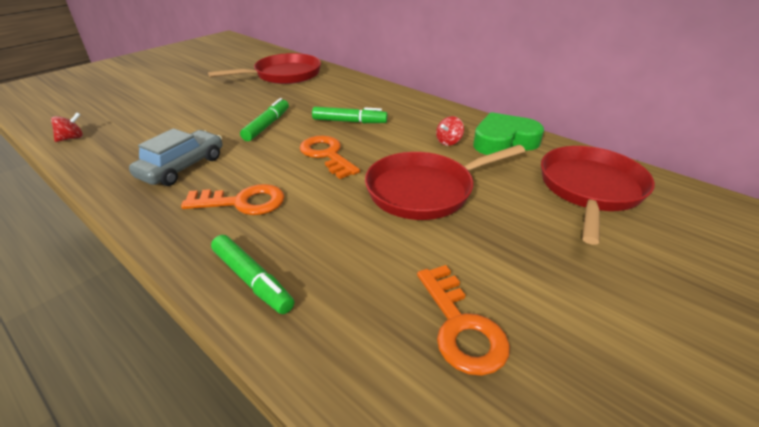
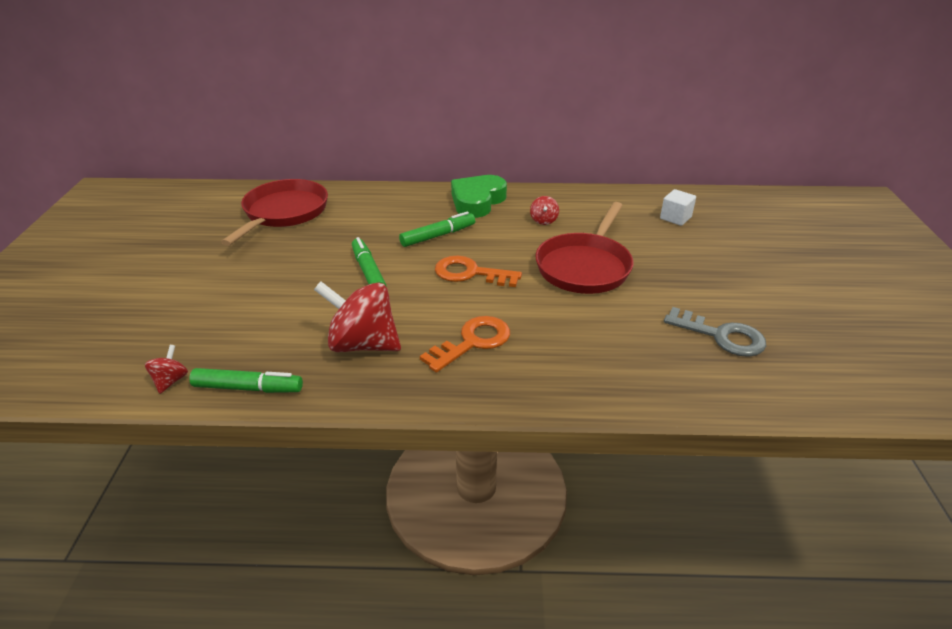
camera: 40 degrees left, 0 degrees up
grey car [129,128,222,186] -> red spinning top [314,281,401,352]
green marker [211,235,294,314] -> green marker moved to [189,368,303,393]
orange key [417,265,510,376] -> grey key [664,307,766,357]
green heart [473,112,544,155] -> green heart moved to [451,175,507,218]
red pan [541,146,655,245] -> white cube [660,189,696,226]

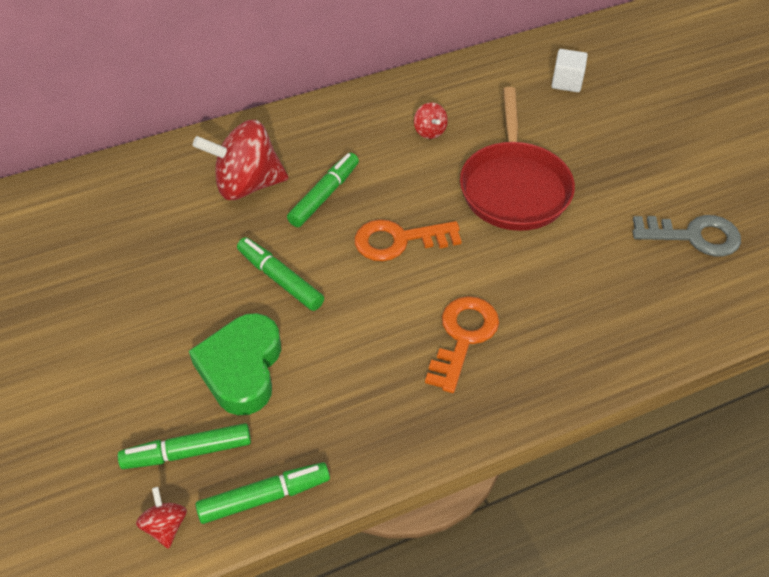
camera: 25 degrees left, 15 degrees up
red pan [221,179,328,246] -> none
red spinning top [314,281,401,352] -> red spinning top moved to [193,120,288,200]
green heart [451,175,507,218] -> green heart moved to [189,313,281,415]
none -> green marker [118,423,251,469]

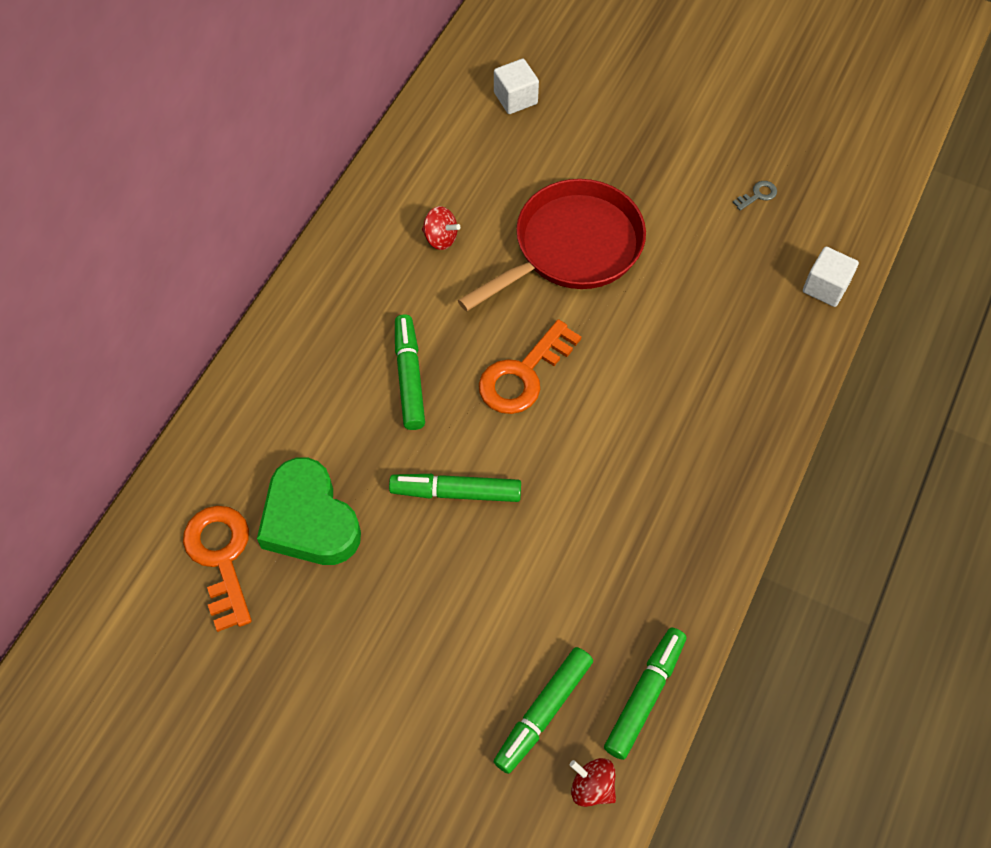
camera: 40 degrees left, 10 degrees up
green heart [189,313,281,415] -> green heart moved to [257,457,361,565]
red spinning top [193,120,288,200] -> none
orange key [425,296,499,393] -> orange key moved to [183,506,252,632]
red pan [460,87,575,231] -> red pan turned 90 degrees counterclockwise [458,179,646,311]
grey key [633,215,741,257] -> grey key [733,181,777,211], size x0.43
none -> white cube [803,247,859,307]

